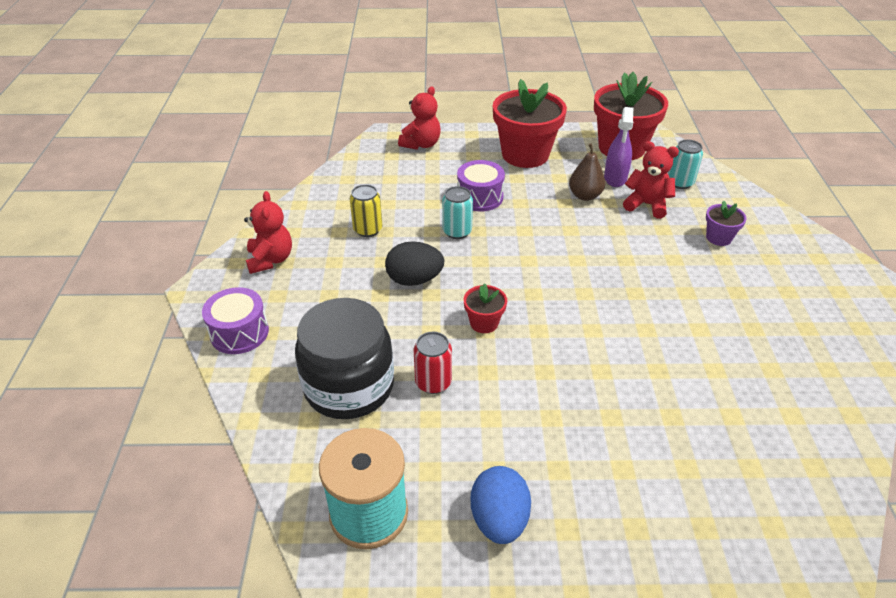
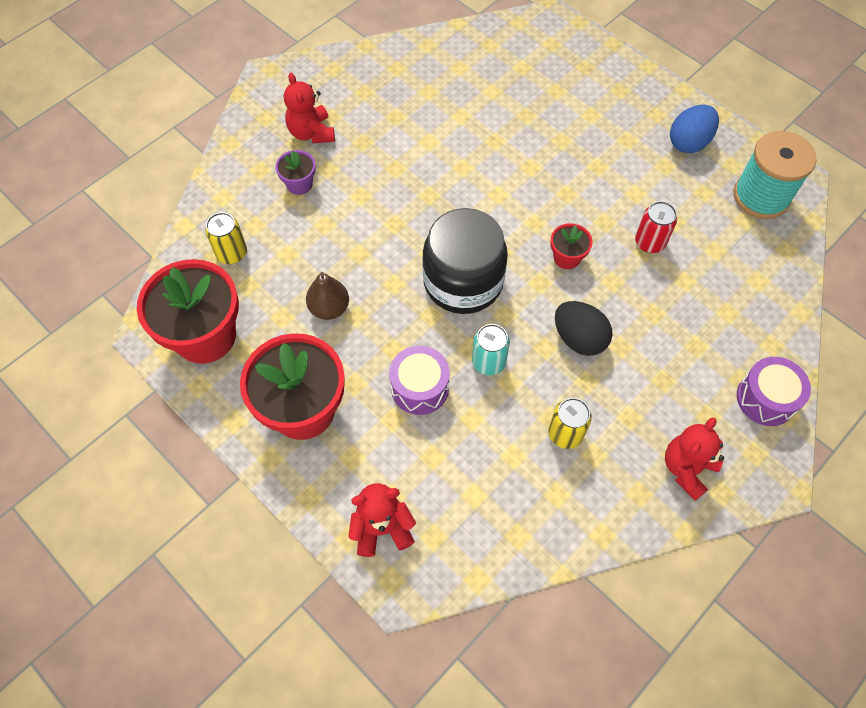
camera: 135 degrees left, 20 degrees up
black jar [295,298,394,419] -> black jar moved to [422,208,508,314]
purple spray bottle [604,107,633,187] -> none
red teddy bear [623,141,679,219] -> red teddy bear moved to [284,73,335,143]
turquoise can [668,139,703,189] -> yellow can [205,212,247,264]

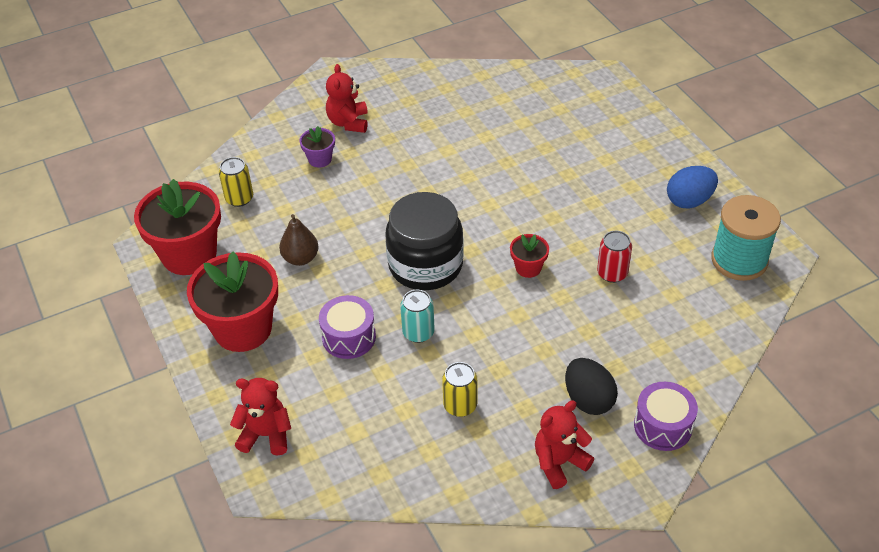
camera: 20 degrees right, 15 degrees down
black egg [555,301,613,356] -> black egg moved to [565,358,618,415]

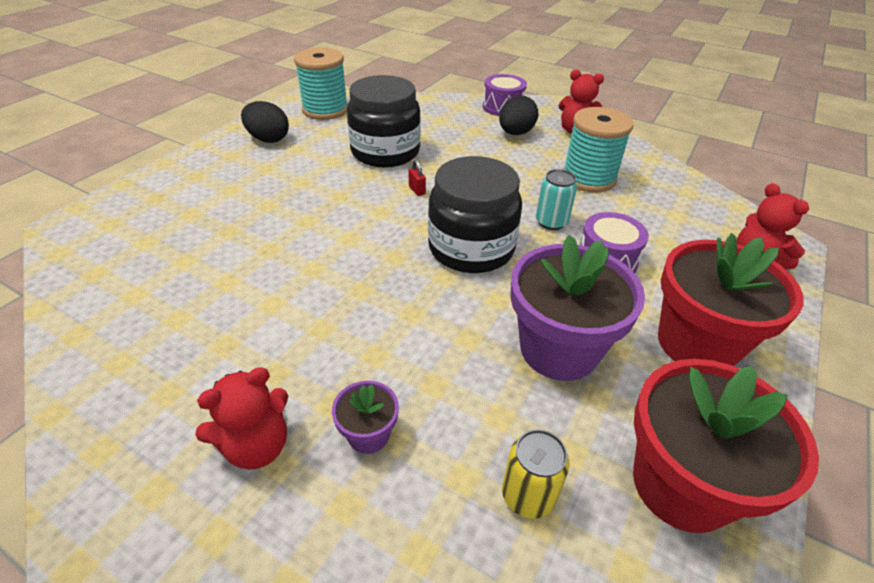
camera: 125 degrees left, 5 degrees down
brown pear [279,214,319,266] -> purple flower pot [510,235,645,381]
yellow can [442,362,477,417] -> turquoise spool [563,107,633,192]
red flower pot [510,234,549,278] -> red padlock [409,160,426,196]
red can [597,231,632,283] -> black jar [347,75,421,167]
blue egg [667,166,718,209] -> black egg [241,101,289,143]

